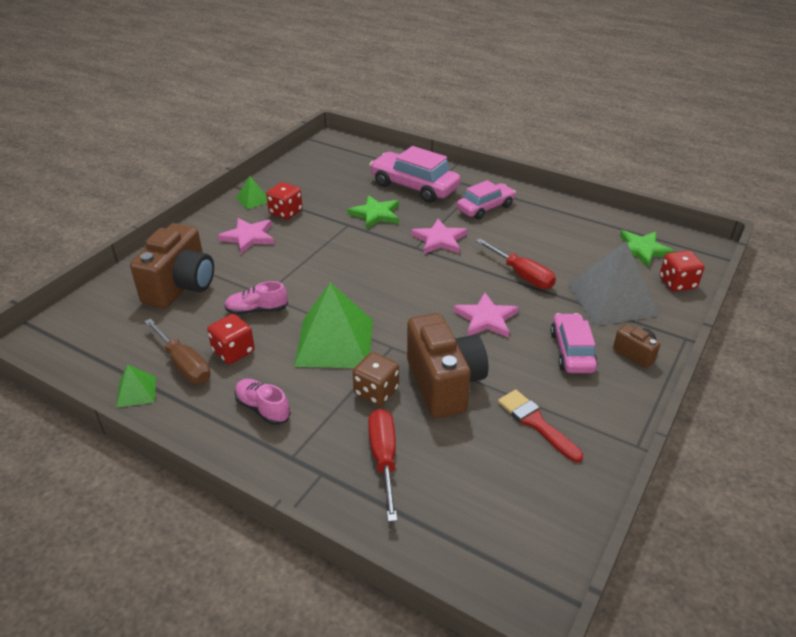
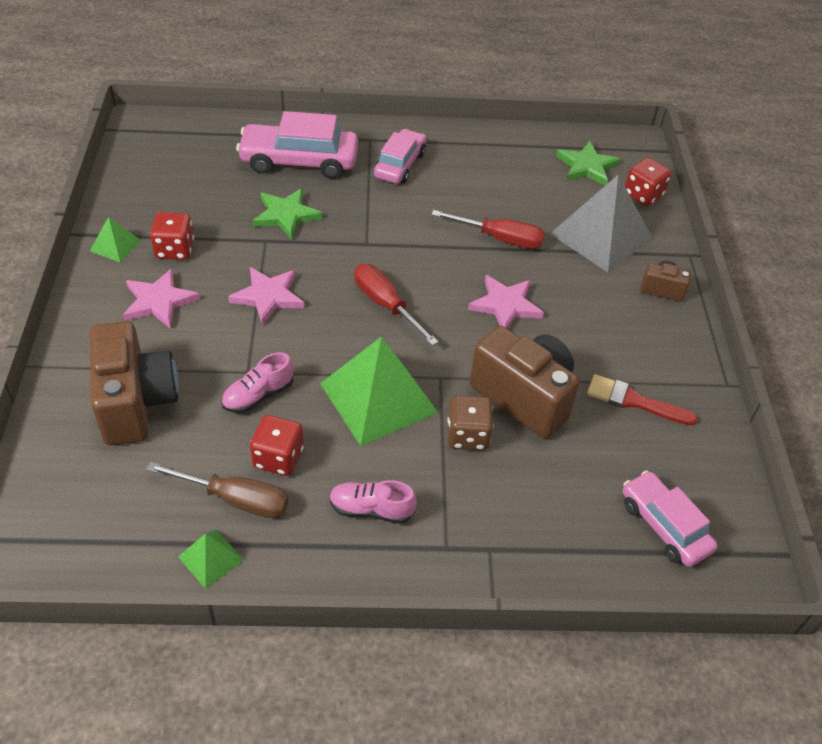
camera: 35 degrees left, 10 degrees up
red screwdriver [368,409,397,522] -> red screwdriver moved to [355,264,439,346]
pink star [411,219,467,254] -> pink star moved to [228,267,304,326]
pink car [551,313,598,373] -> pink car moved to [623,470,717,567]

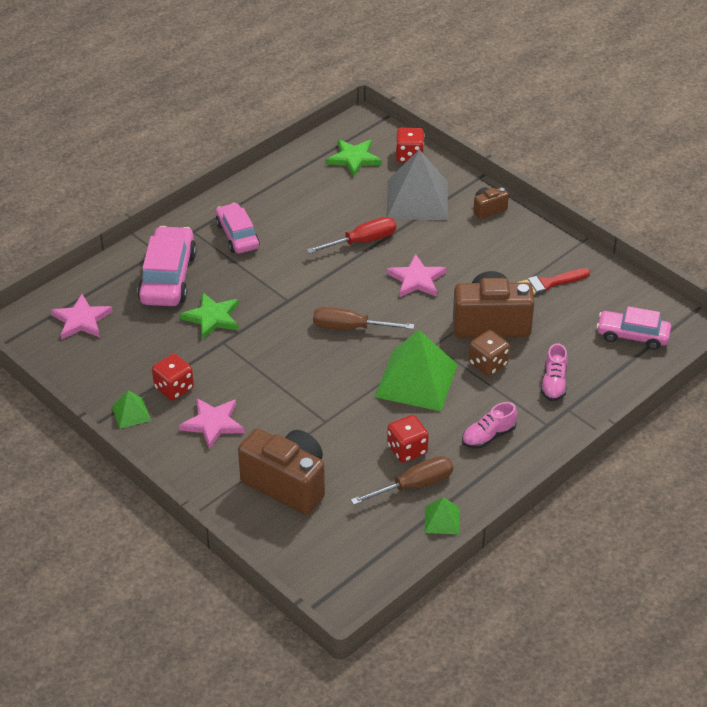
camera: 40 degrees left, 5 degrees down
pink shoe [221,352,293,413] -> pink shoe moved to [541,343,568,401]
pink star [228,267,304,326] -> pink star moved to [51,294,113,339]
pink car [236,111,358,179] -> pink car turned 135 degrees clockwise [137,226,197,306]
red screwdriver [355,264,439,346] -> brown screwdriver [313,307,414,330]

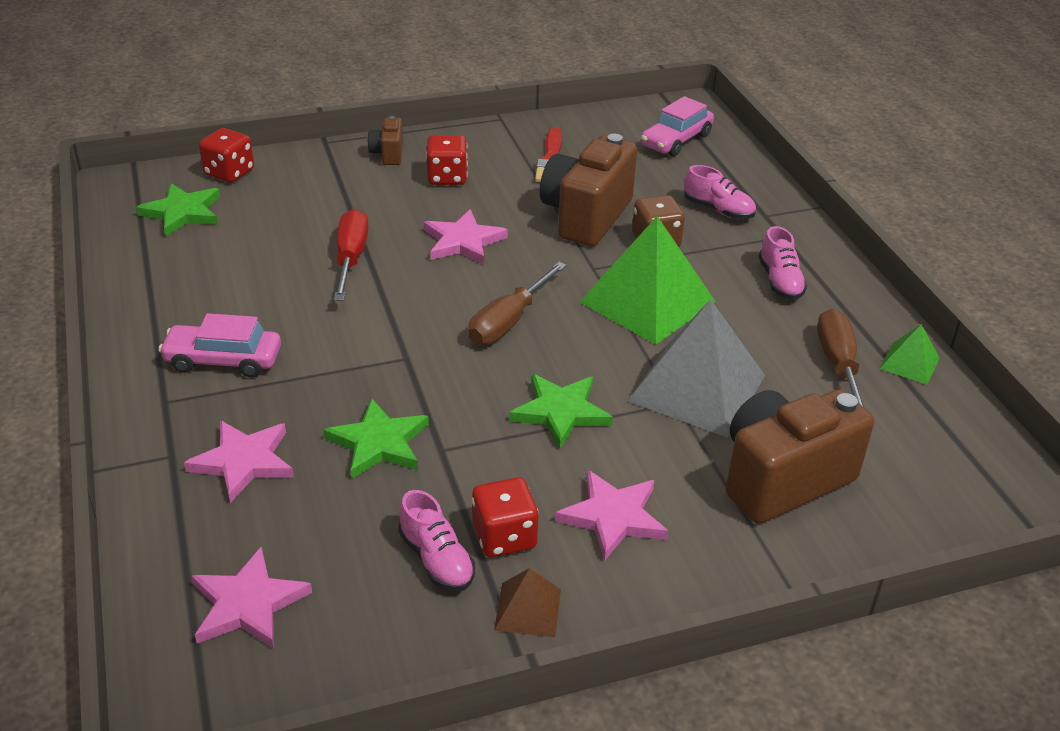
camera: 65 degrees left, 5 degrees down
green pyramid [112,390,151,429] -> brown pyramid [494,568,561,637]
pink car [137,226,197,306] -> pink star [184,420,294,503]
grey pyramid [387,150,448,220] -> grey pyramid moved to [627,299,765,438]
red dice [387,415,429,463] -> red dice moved to [426,135,468,185]
none -> pink shoe [398,490,475,591]
none -> green star [509,374,613,449]

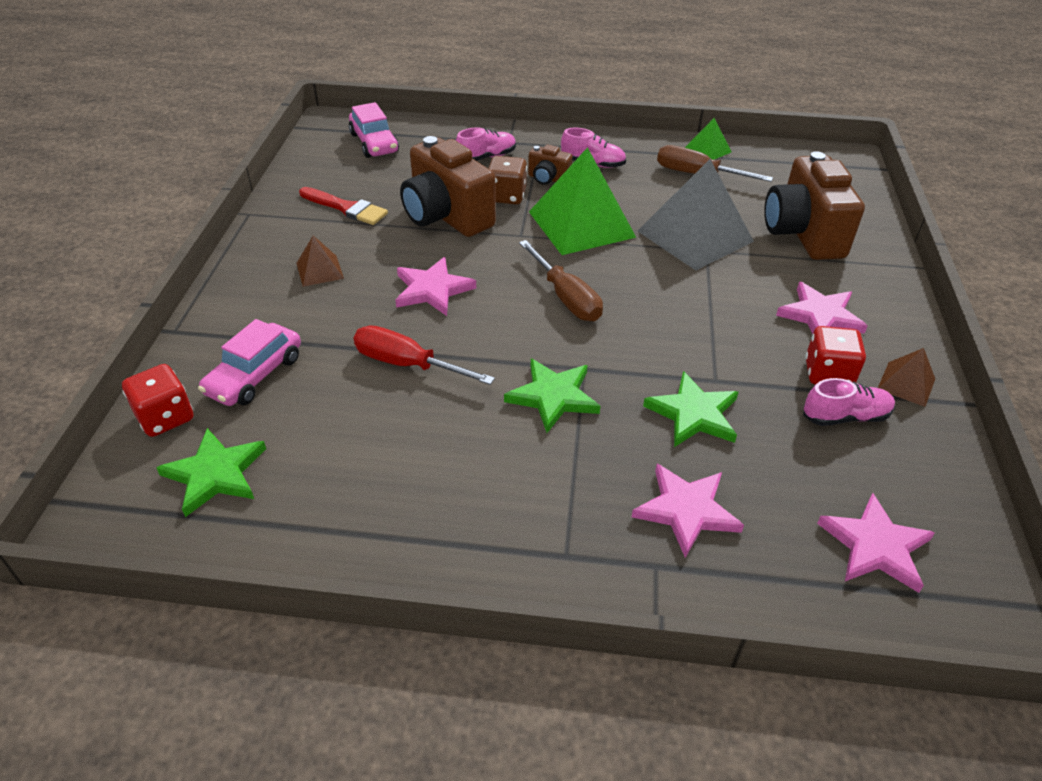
camera: 65 degrees left, 5 degrees up
pink car [158,313,281,378] -> pink car moved to [198,319,301,406]
brown camera [367,116,403,165] -> brown camera moved to [528,144,572,185]
red dice [426,135,468,185] -> brown pyramid [296,236,344,287]
green star [509,374,613,449] -> green star moved to [504,358,600,433]

